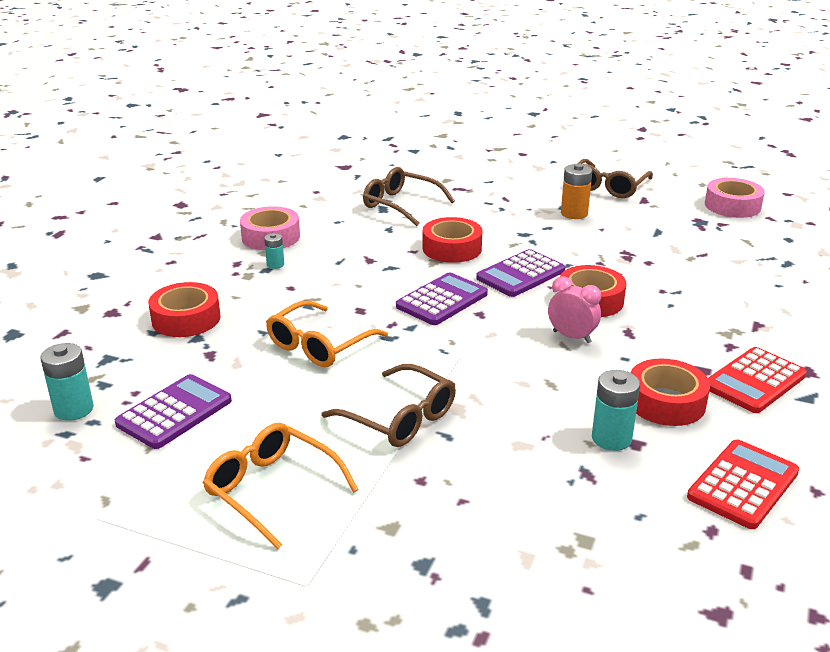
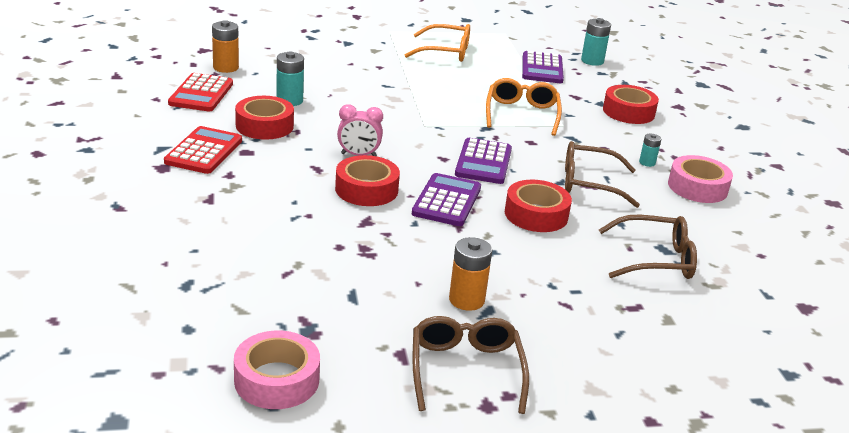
camera: 145 degrees right, 0 degrees up
brown glasses [321,364,456,447] -> brown glasses moved to [565,141,640,208]
none -> orange battery [212,20,239,73]

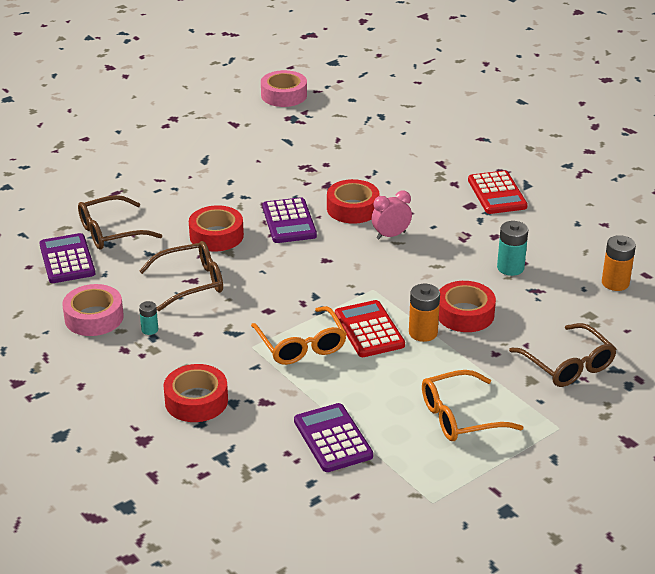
camera: 155 degrees right, 5 degrees up
red calculator [168,73,233,112] -> red calculator moved to [335,300,405,357]
red tape [235,96,294,140] -> red tape moved to [439,281,496,332]
brown glasses [412,316,529,414] -> brown glasses moved to [509,323,616,387]
orange battery [449,237,492,311] -> orange battery moved to [409,284,440,342]
purple calculator [455,138,512,184] -> purple calculator moved to [39,233,95,283]
turquoise battery [581,18,611,66] -> none

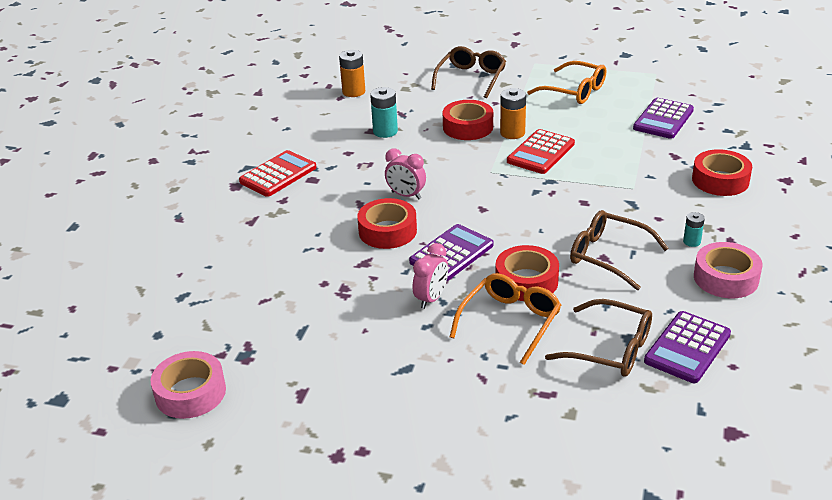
camera: 125 degrees left, 0 degrees up
orange glasses [251,306,347,365] -> orange glasses moved to [450,273,561,365]
none -> pink clock [413,243,448,309]

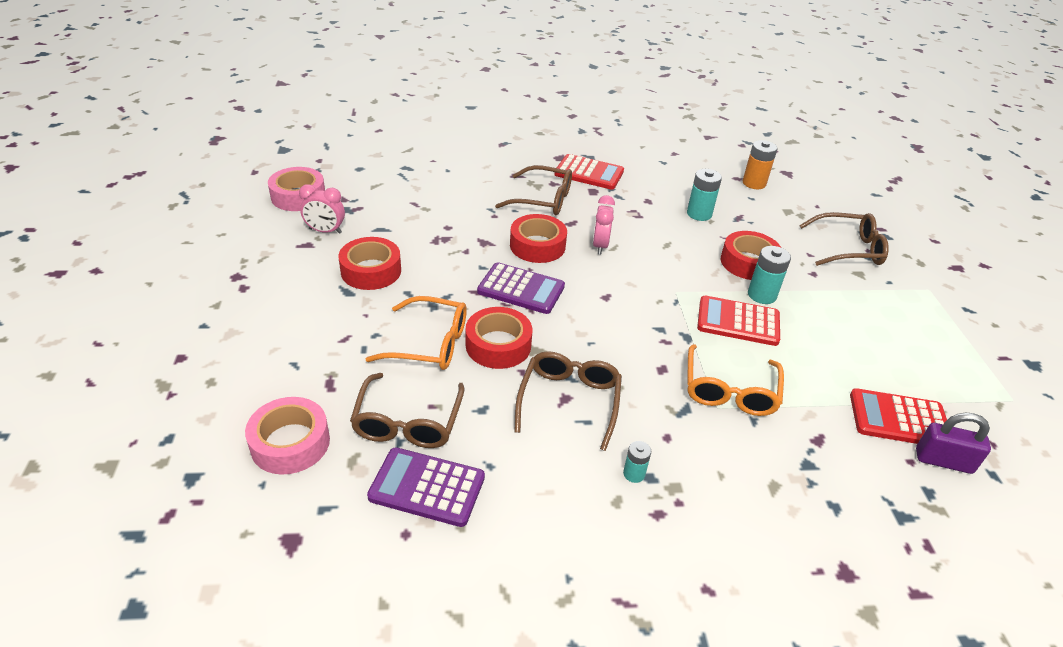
camera: 65 degrees right, 5 degrees up
pink clock [413,243,448,309] -> pink clock moved to [299,184,345,234]
orange battery [500,88,526,139] -> turquoise battery [748,246,791,304]
orange glasses [527,61,606,104] -> orange glasses moved to [687,344,784,416]
purple calculator [633,98,694,139] -> red calculator [850,388,947,444]
red tape [692,149,752,196] -> red tape moved to [338,237,401,290]
pink tape [694,242,762,298] -> pink tape moved to [245,397,330,475]
none -> brown glasses [495,165,572,215]
none -> purple padlock [916,413,991,474]

